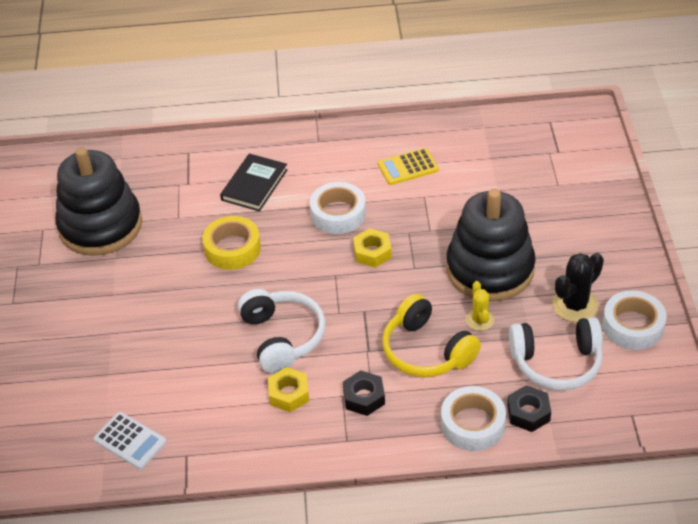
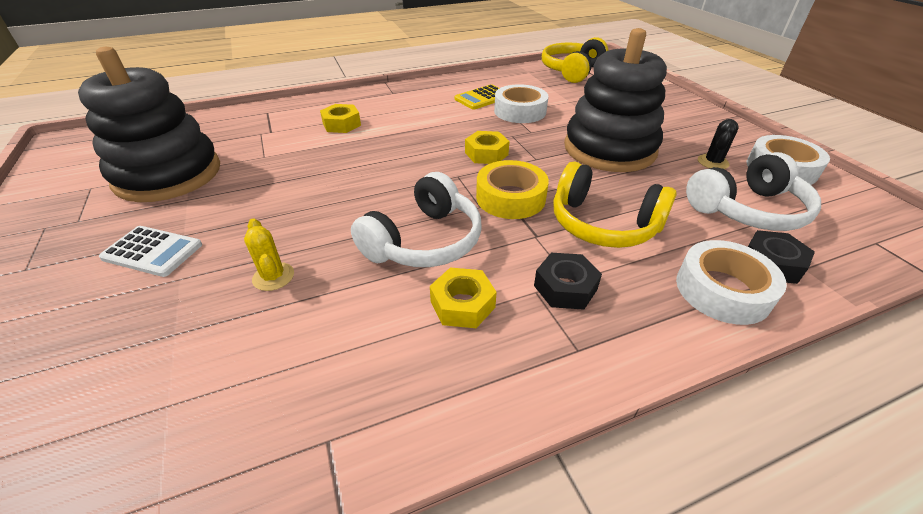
camera: 20 degrees left, 5 degrees down
white calculator [93,412,167,469] -> white calculator moved to [99,226,202,277]
yellow tape [202,216,261,270] -> yellow tape moved to [476,160,549,219]
black book [220,153,287,211] -> yellow nut [320,104,361,133]
white headphones [238,289,325,373] -> white headphones turned 75 degrees clockwise [351,172,482,267]
white tape [310,182,366,234] -> white tape moved to [494,84,549,123]
yellow cactus [466,281,494,331] -> yellow cactus moved to [244,219,294,291]
black cactus [552,253,604,322] -> black cactus [698,119,739,169], size x0.62
none -> yellow headphones [542,37,608,83]

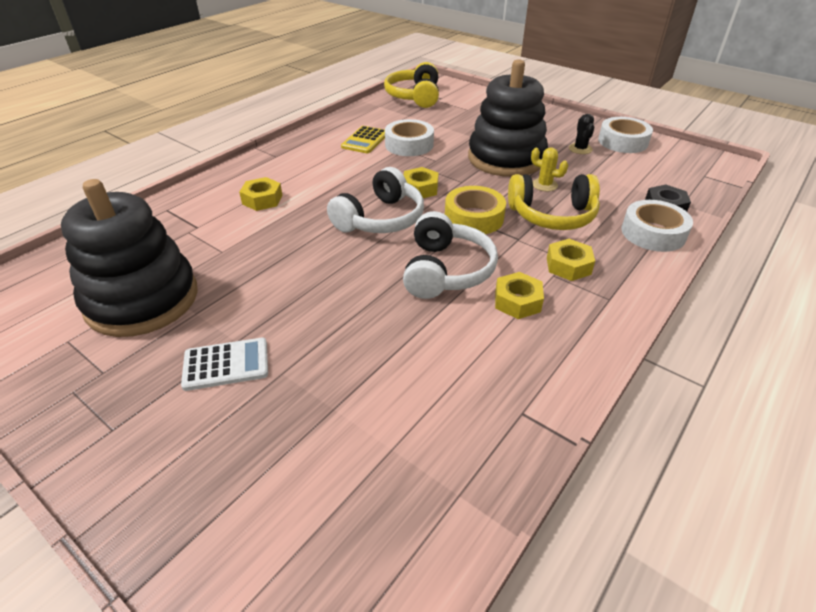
camera: 30 degrees left, 0 degrees up
yellow cactus [244,219,294,291] -> yellow cactus moved to [531,147,568,191]
black nut [534,253,602,310] -> yellow nut [547,239,595,281]
white headphones [686,152,821,231] -> white headphones moved to [327,167,424,233]

